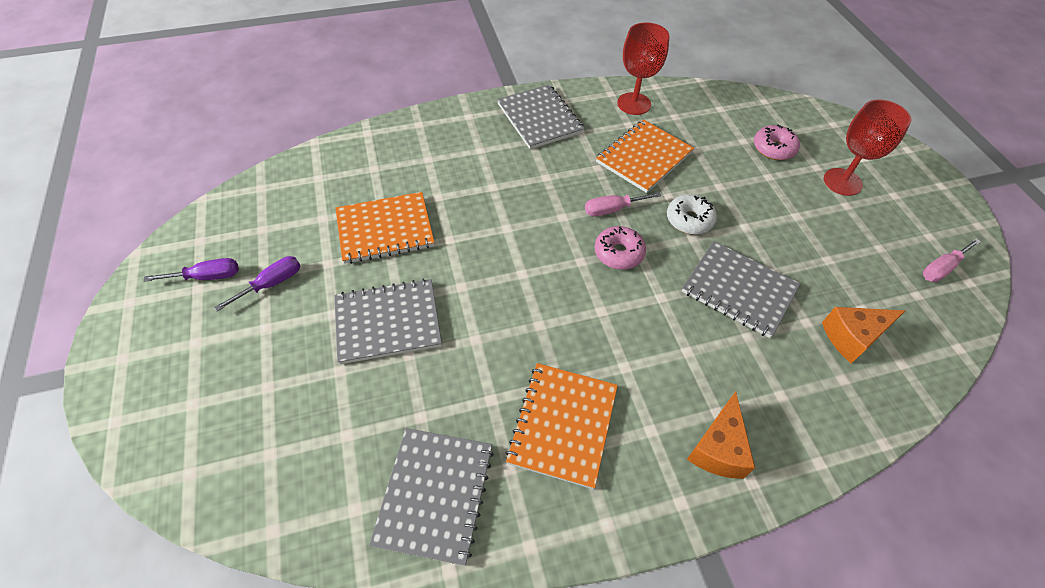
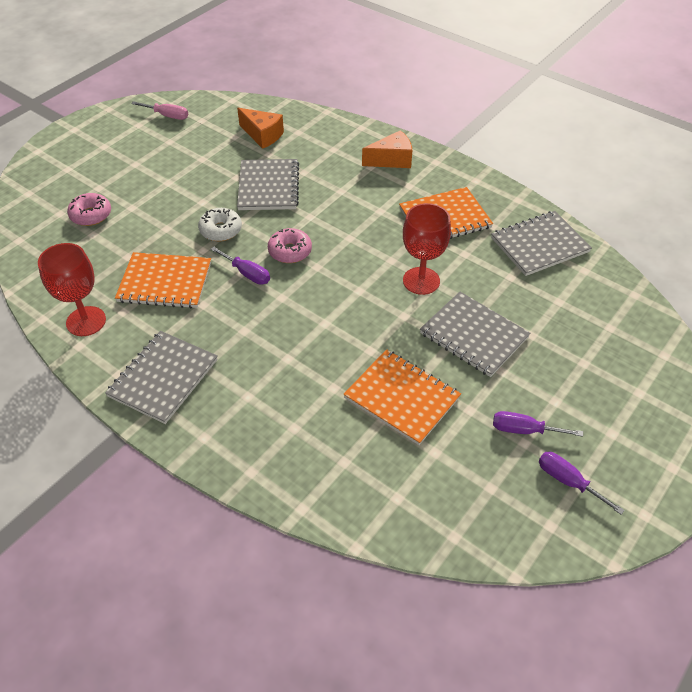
camera: 125 degrees left, 5 degrees down
pink screwdriver [585,192,661,216] -> purple screwdriver [210,247,270,285]
red goblet [824,99,912,196] -> red goblet moved to [403,203,451,295]

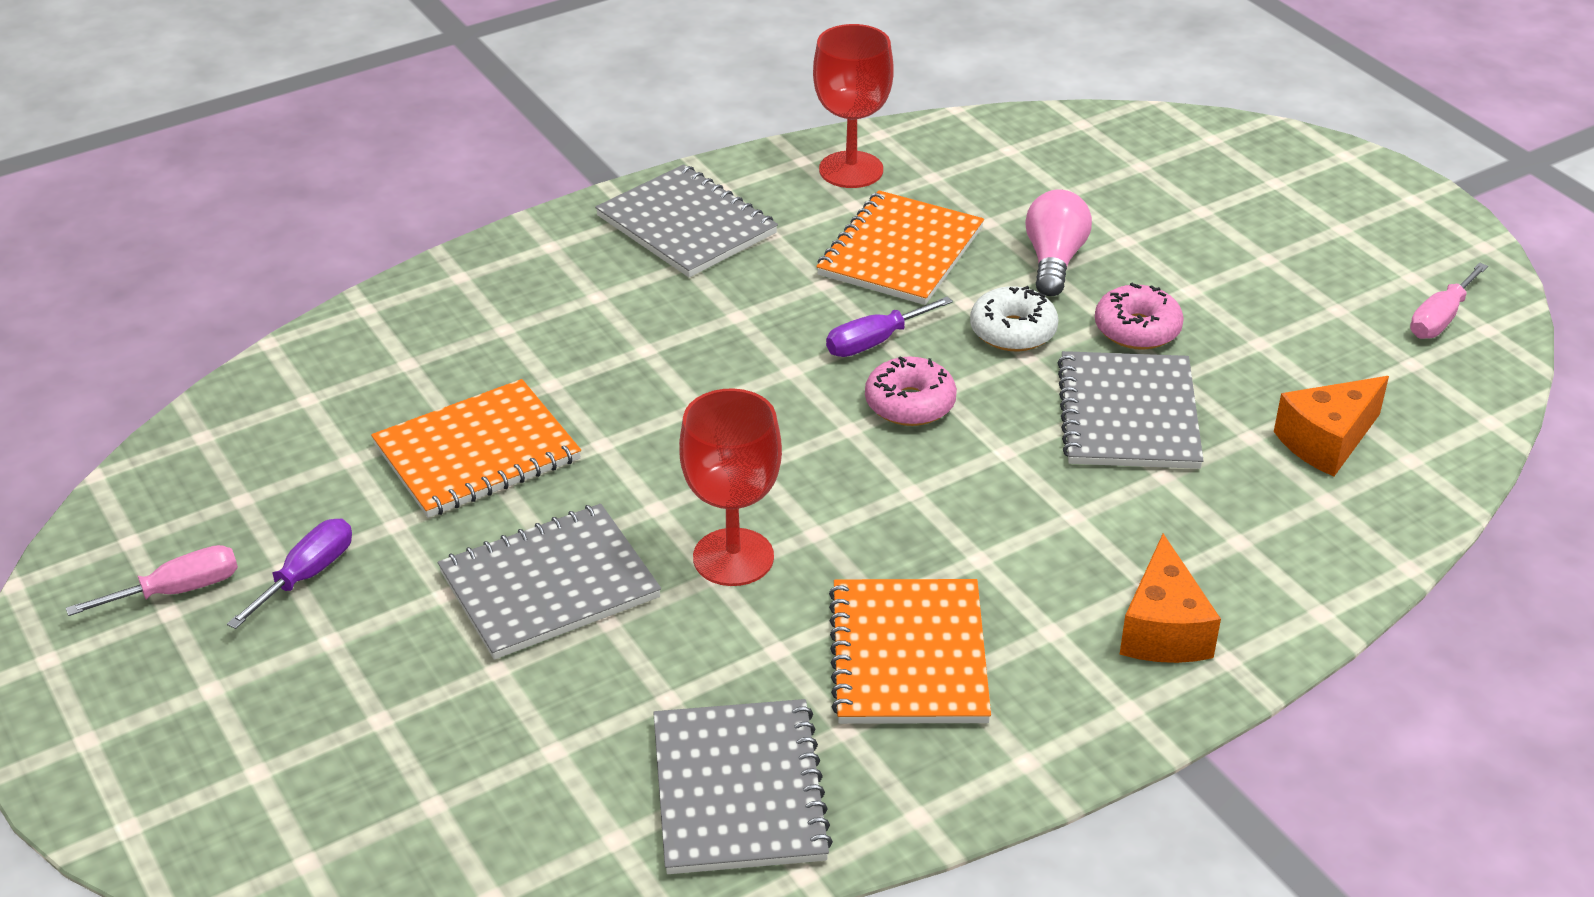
camera: 110 degrees right, 10 degrees down
pink donut [67,193,111,226] -> pink donut moved to [1095,283,1184,350]
grey notebook [237,159,299,210] -> grey notebook turned 75 degrees clockwise [1057,351,1204,469]
purple screwdriver [539,452,625,515] -> pink screwdriver [66,545,238,616]
none -> pink light bulb [1025,190,1092,296]

